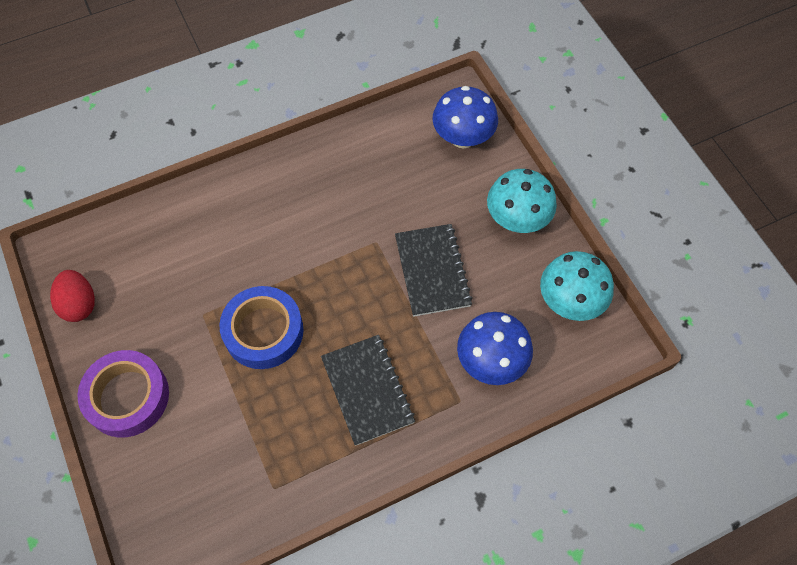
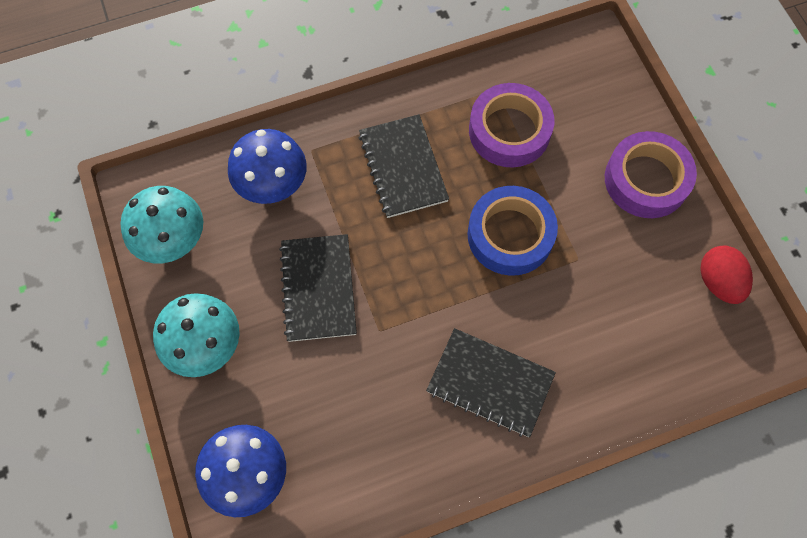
camera: 175 degrees left, 5 degrees up
none -> black notebook [426,328,556,437]
none -> purple tape [469,83,554,167]

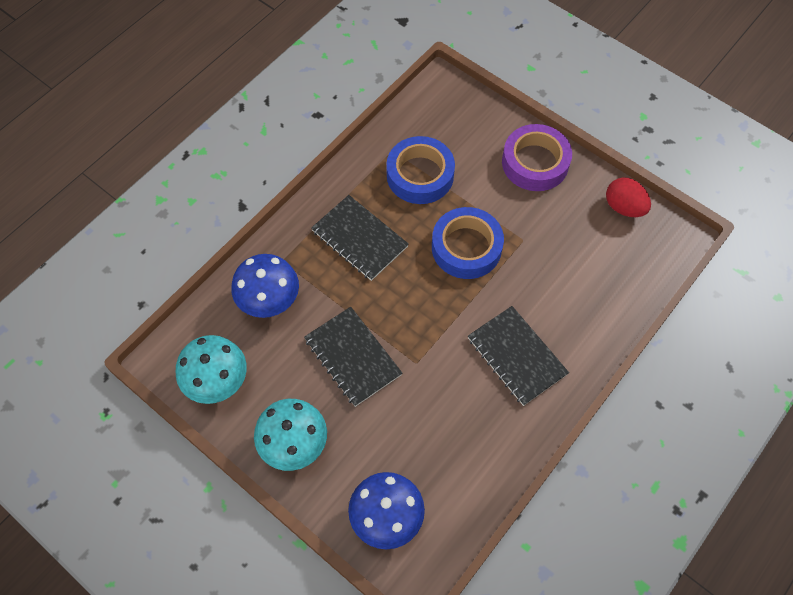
camera: 30 degrees left, 5 degrees down
black notebook [426,328,556,437] -> black notebook turned 60 degrees clockwise [468,306,569,406]
purple tape [469,83,554,167] -> blue tape [386,136,455,204]

